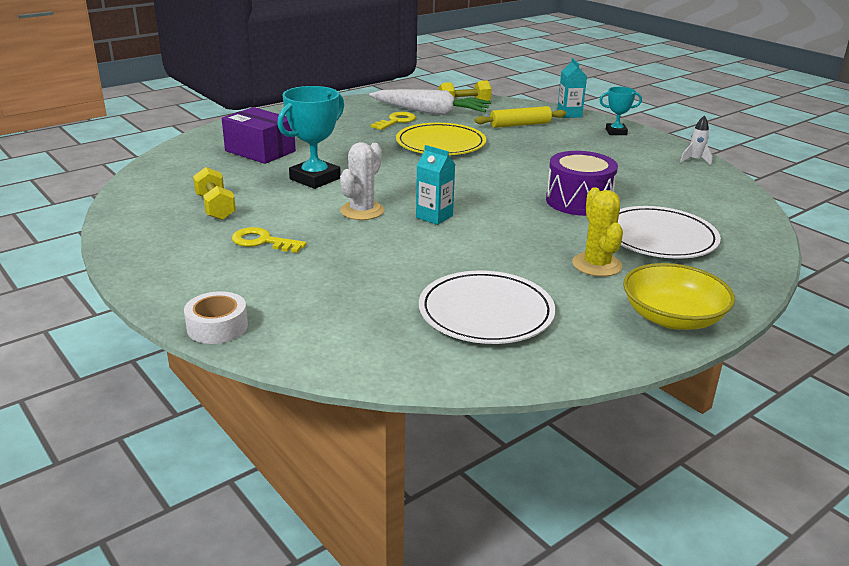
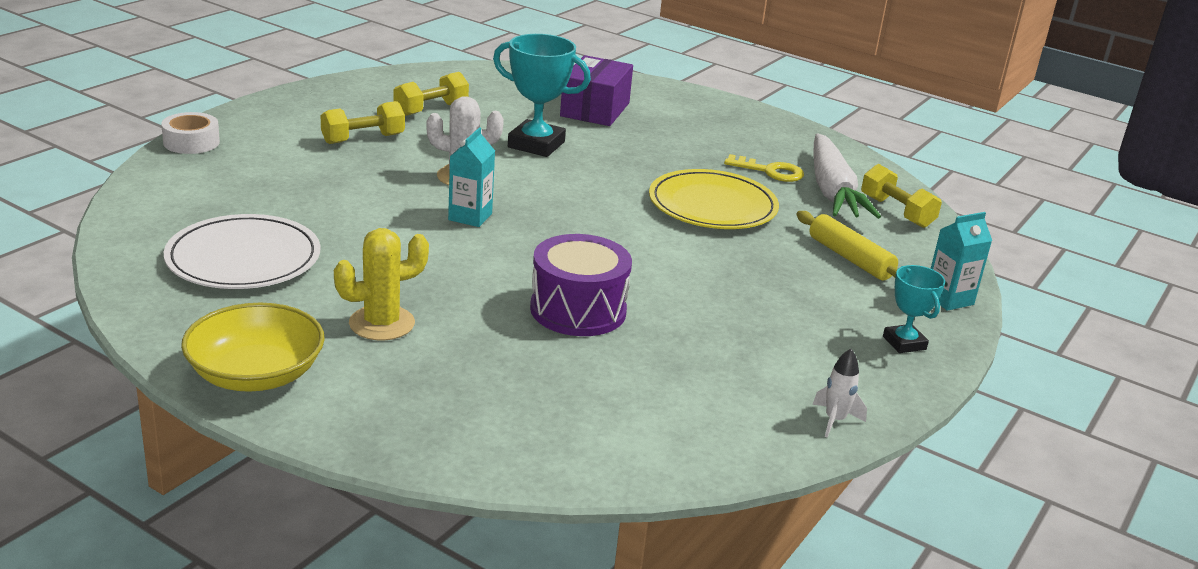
camera: 70 degrees right, 0 degrees up
yellow key [232,227,307,253] -> yellow dumbbell [321,101,405,144]
white plate [618,206,721,259] -> none

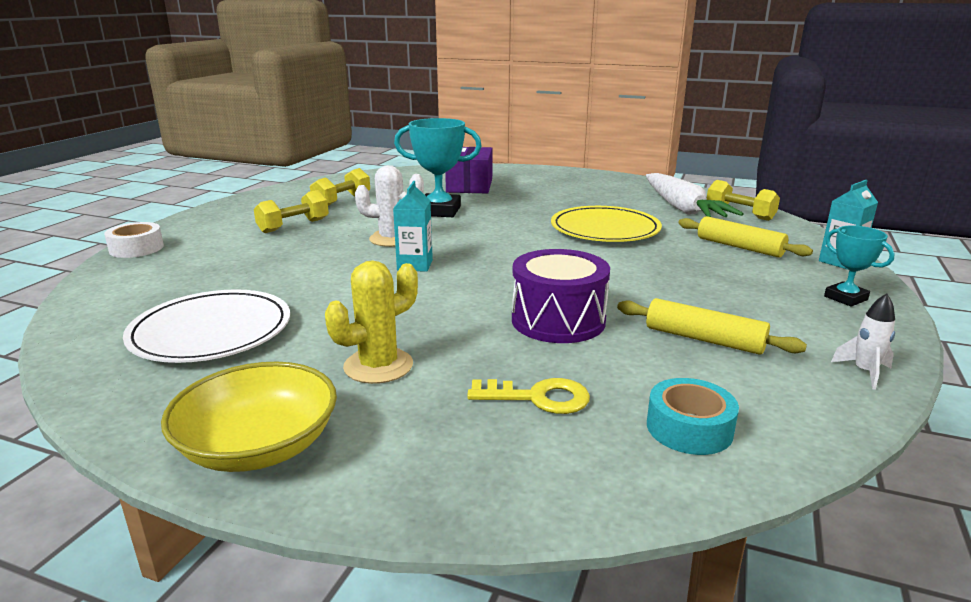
camera: 10 degrees left, 5 degrees down
yellow key [724,154,804,182] -> yellow key moved to [467,378,590,414]
none -> yellow rolling pin [617,298,807,355]
none -> turquoise tape [647,378,739,455]

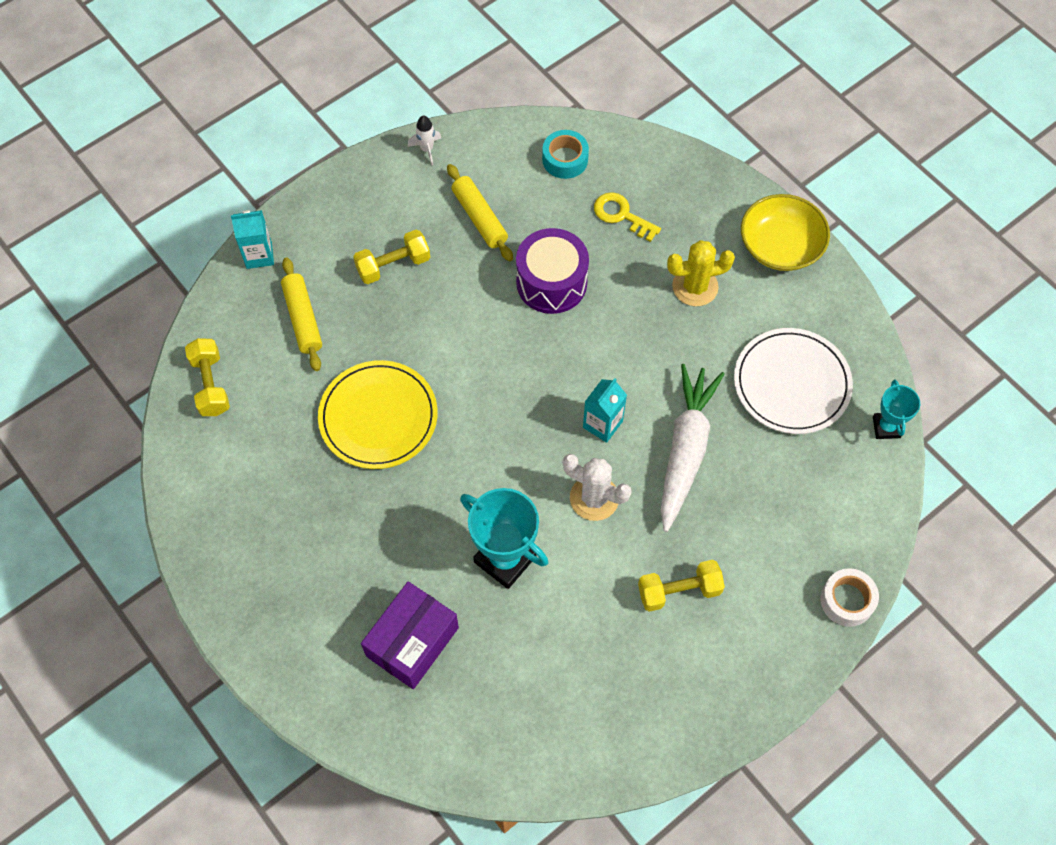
camera: 150 degrees left, 40 degrees up
yellow dumbbell [310,168,370,206] -> yellow dumbbell moved to [353,230,430,284]
white carrot [646,173,743,217] -> white carrot moved to [660,364,724,532]
turquoise trophy [824,226,895,307] -> turquoise trophy moved to [873,380,920,439]

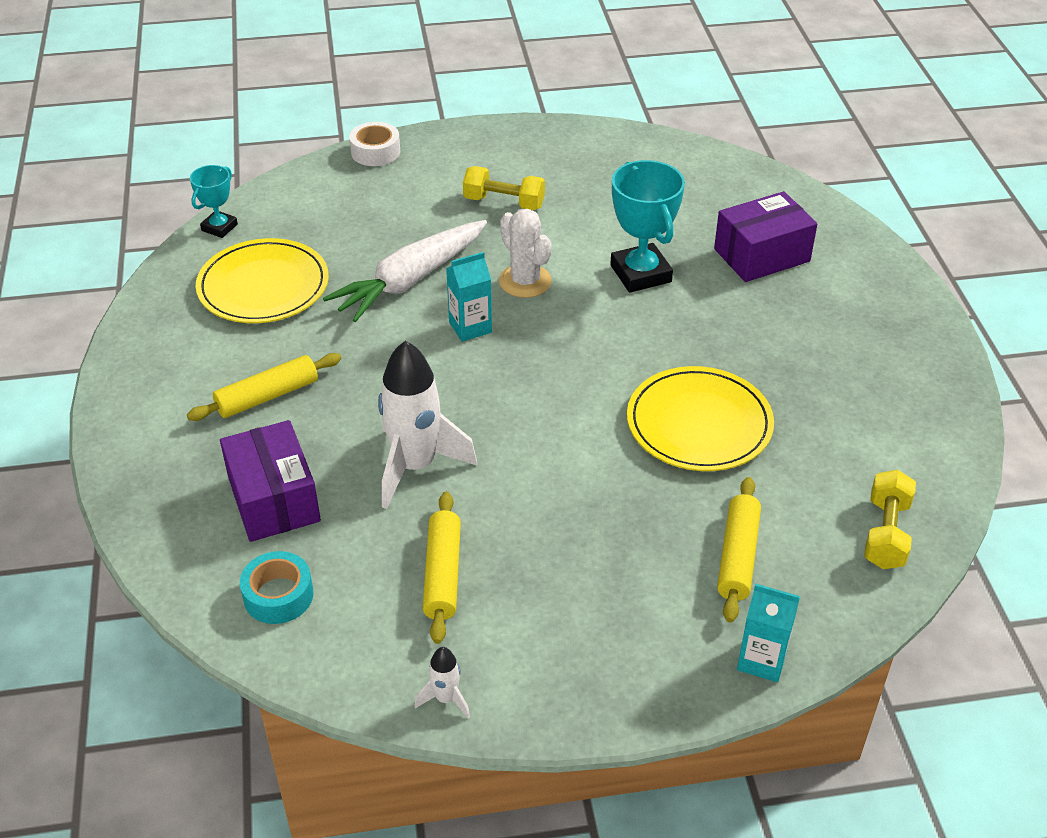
camera: 150 degrees left, 20 degrees down
yellow dumbbell [353,230,430,284] -> none
purple drum [516,228,589,314] -> white rocket [378,341,477,509]
yellow key [594,192,661,242] -> purple box [220,420,321,542]
yellow cactus [667,240,735,306] -> yellow rolling pin [187,353,341,421]
white plate [734,328,853,434] -> yellow plate [196,238,329,323]
yellow bowl [741,194,830,271] -> none

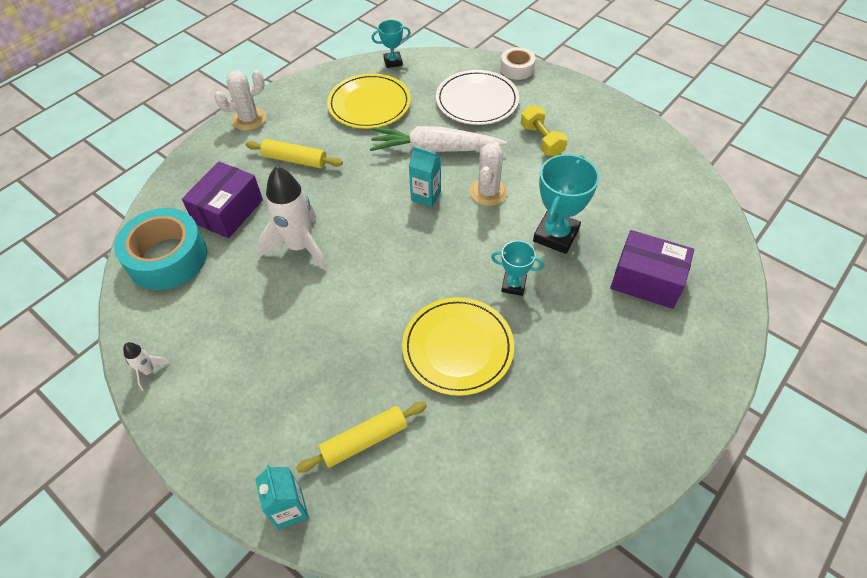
camera: 50 degrees right, 10 degrees up
turquoise tape [240,551,313,624] -> turquoise tape [114,208,207,290], size x1.85
yellow rolling pin [423,492,461,644] -> none
yellow dumbbell [864,470,916,569] -> none
none -> white cactus [214,70,266,131]
none -> white plate [436,70,519,125]
none -> turquoise trophy [491,241,544,296]

